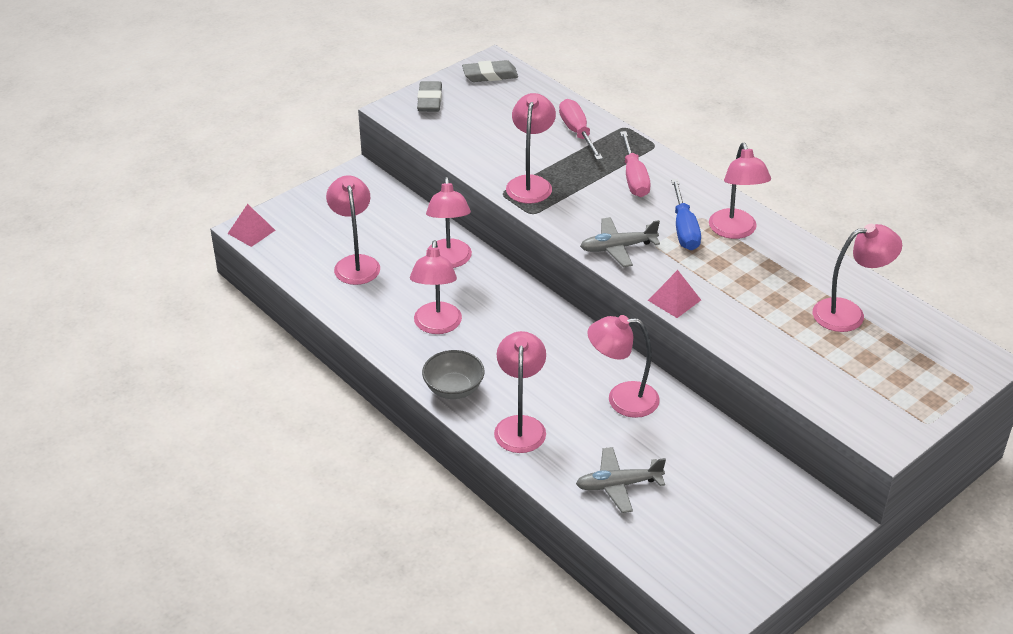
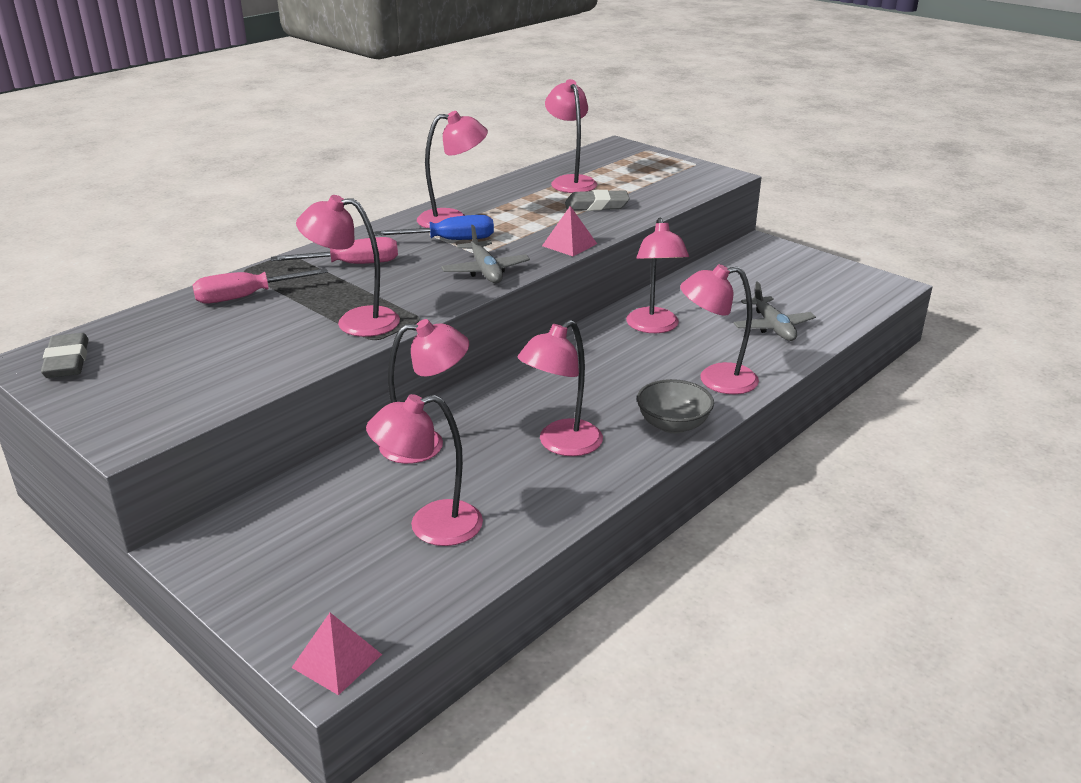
camera: 95 degrees left, 10 degrees down
pink lamp [410,240,462,334] -> pink lamp turned 135 degrees clockwise [518,320,603,456]
grey eraser [417,81,442,112] -> grey eraser moved to [565,190,630,211]

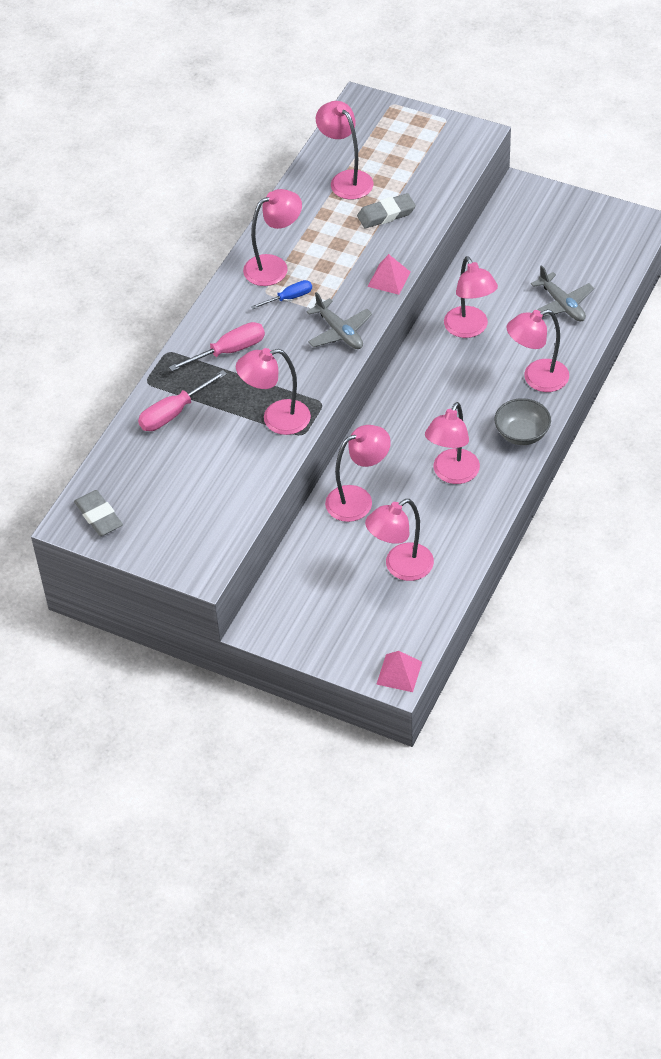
camera: 15 degrees left, 20 degrees up
blue screwdriver [374,215,494,240] -> blue screwdriver [251,280,312,309], size x0.65

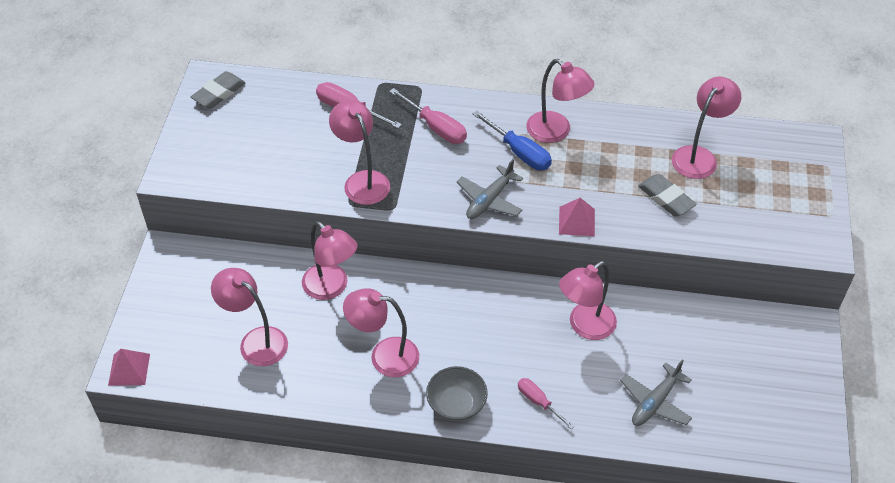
camera: 70 degrees right, 0 degrees up
blue screwdriver [251,280,312,309] -> blue screwdriver [473,111,552,170], size x1.55
pink lamp [507,309,569,392] -> pink screwdriver [518,378,574,429]

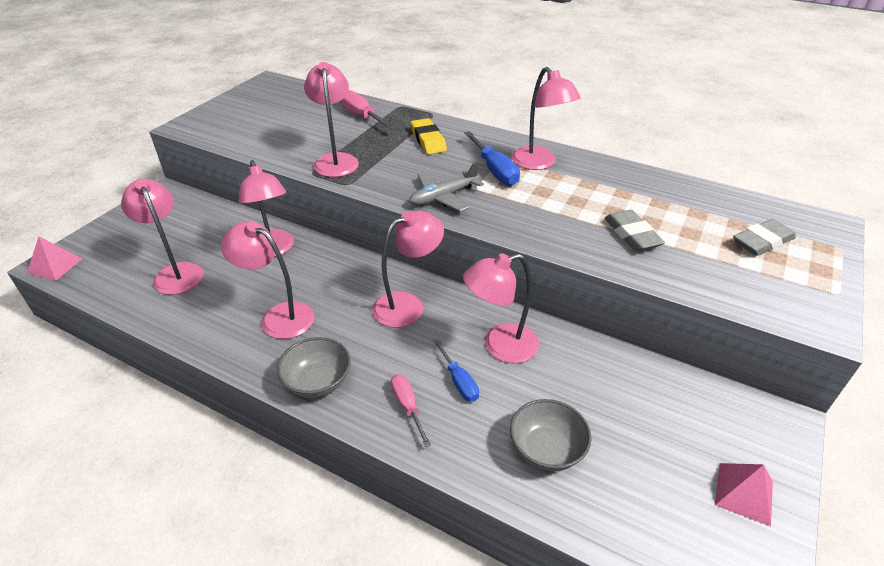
camera: 20 degrees right, 10 degrees down
grey eraser [191,71,246,109] -> grey eraser moved to [733,219,796,256]
pink screwdriver [389,88,467,144] -> yellow eraser [411,118,447,154]
pink pyramid [559,198,595,236] -> pink pyramid moved to [715,463,773,526]
grey plane [620,360,692,426] -> grey bowl [510,399,592,471]
pink lamp [672,76,741,179] -> pink lamp moved to [372,211,444,328]
none -> blue screwdriver [433,339,479,402]

